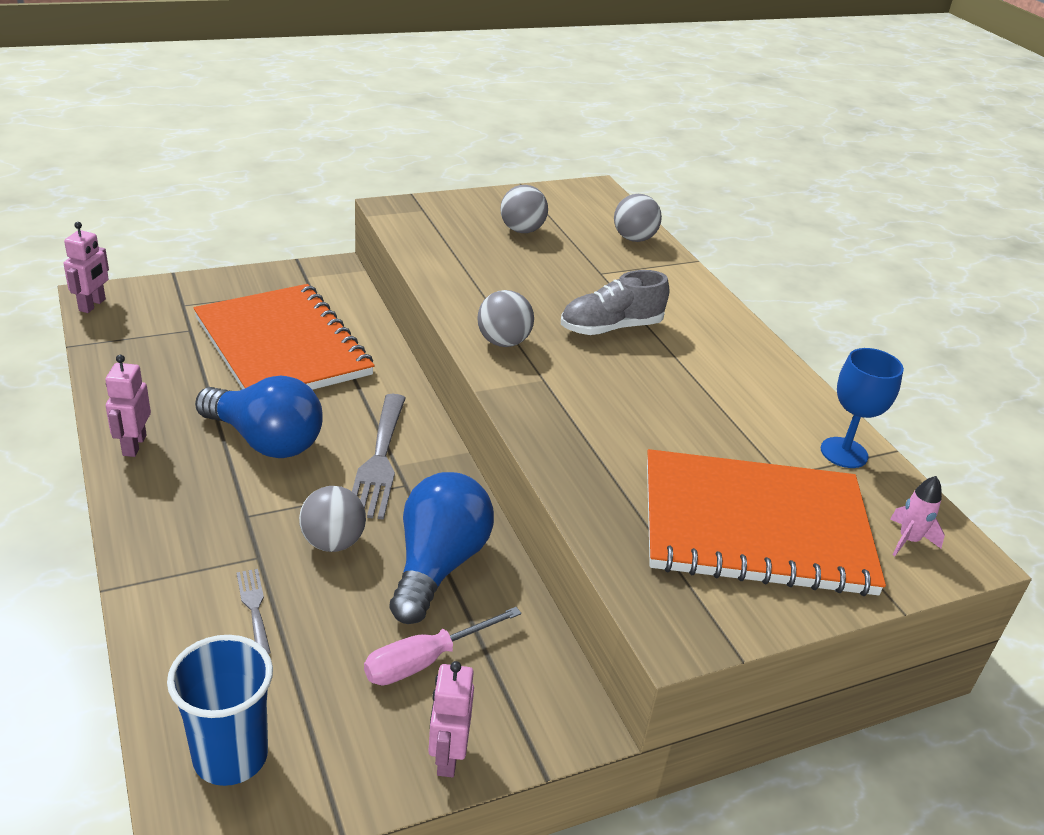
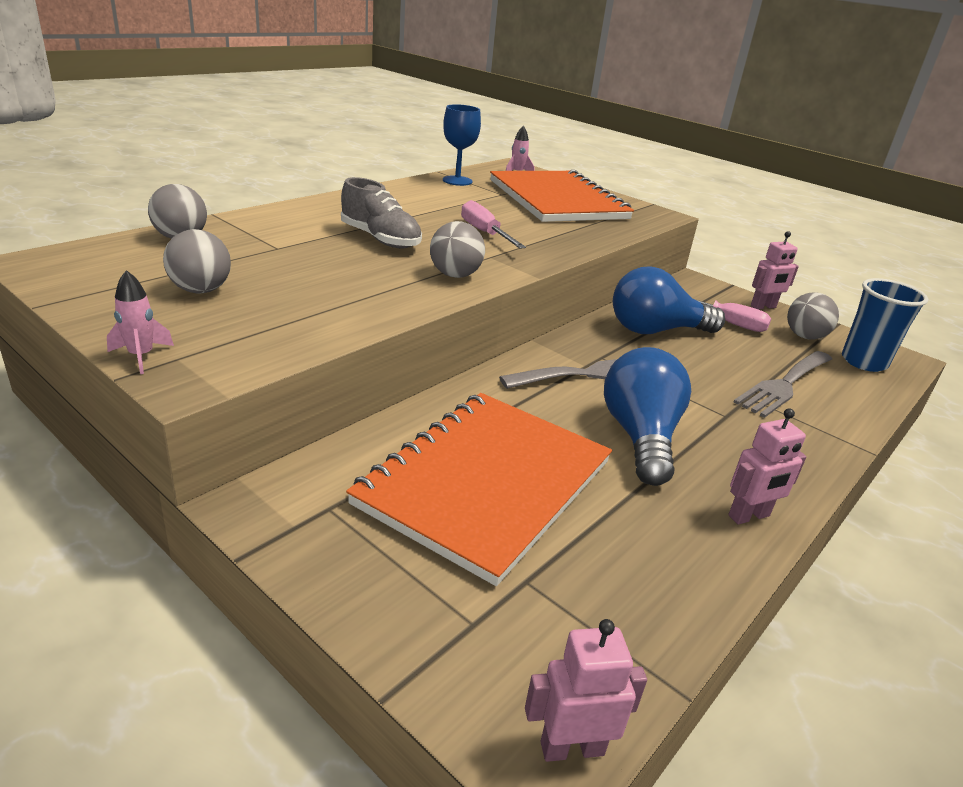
camera: 115 degrees left, 5 degrees down
grey fork [236,569,271,654] -> grey fork [733,351,832,418], size x1.96
grey ball [299,486,366,552] -> grey ball moved to [787,292,839,340]
none -> pink rocket [107,270,174,374]
none -> pink screwdriver [461,200,526,249]

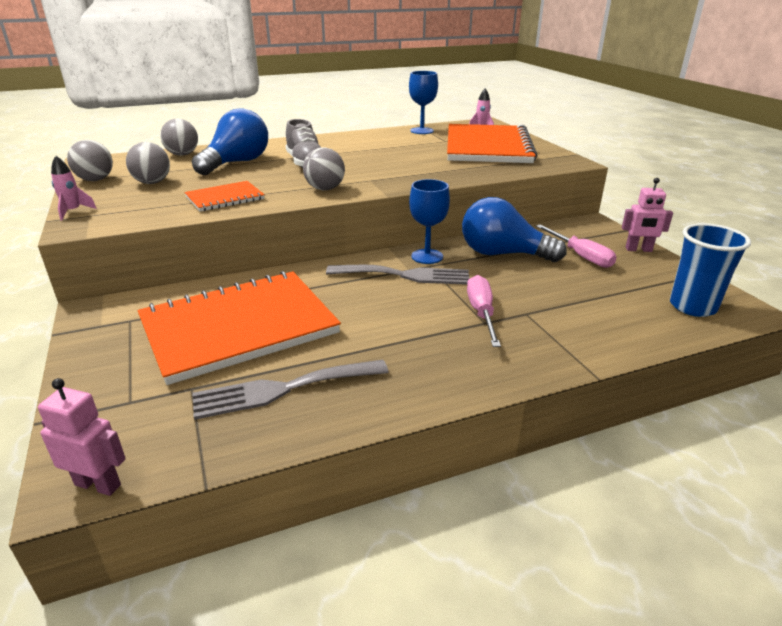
camera: 30 degrees right, 0 degrees up
pink screwdriver [461,200,526,249] -> pink screwdriver moved to [467,275,501,347]
blue light bulb [604,347,691,486] -> blue light bulb moved to [192,108,268,175]
pink robot [728,408,806,524] -> none
grey fork [733,351,832,418] -> grey fork moved to [193,360,389,420]
grey ball [787,292,839,340] -> grey ball moved to [67,140,113,181]
none -> orange notebook [184,181,265,212]
none -> blue goblet [409,179,450,264]

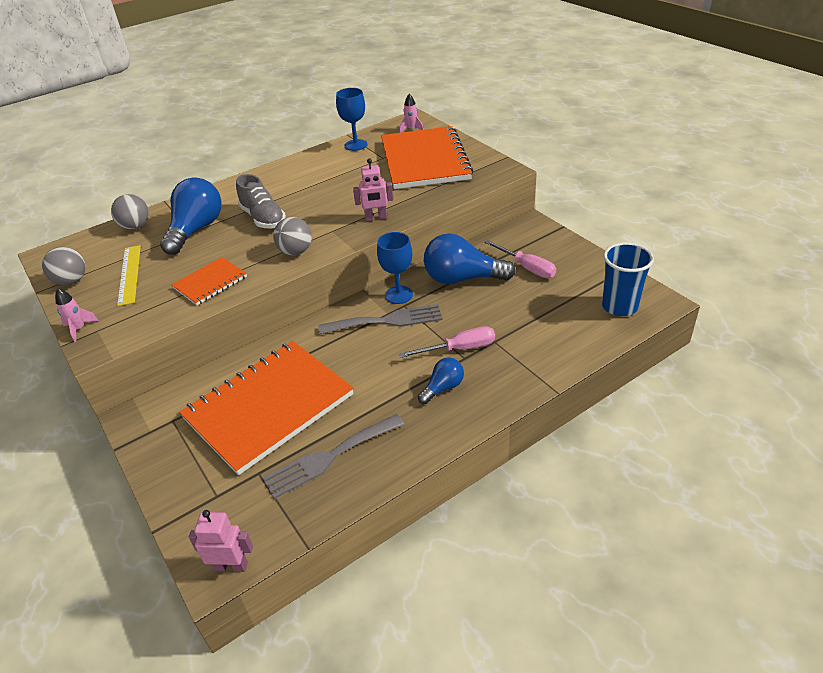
camera: 10 degrees left, 10 degrees up
grey ball [126,142,170,184] -> yellow ruler [117,245,141,306]
pink screwdriver [467,275,501,347] -> pink screwdriver turned 90 degrees clockwise [399,326,495,358]
pink robot [622,178,673,252] -> pink robot moved to [353,158,393,221]
none -> blue light bulb [418,357,464,404]

